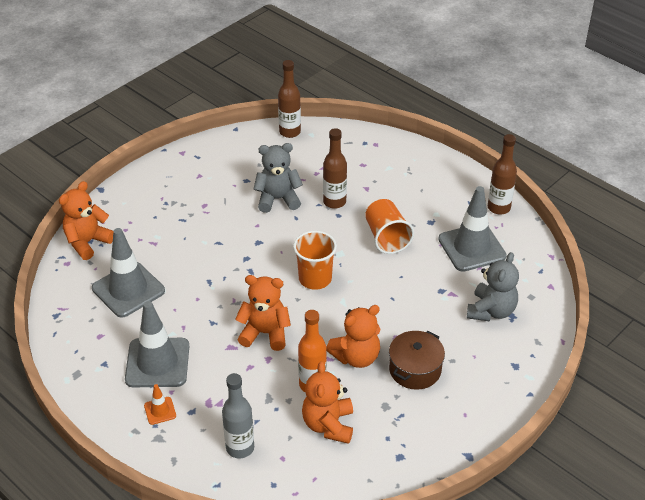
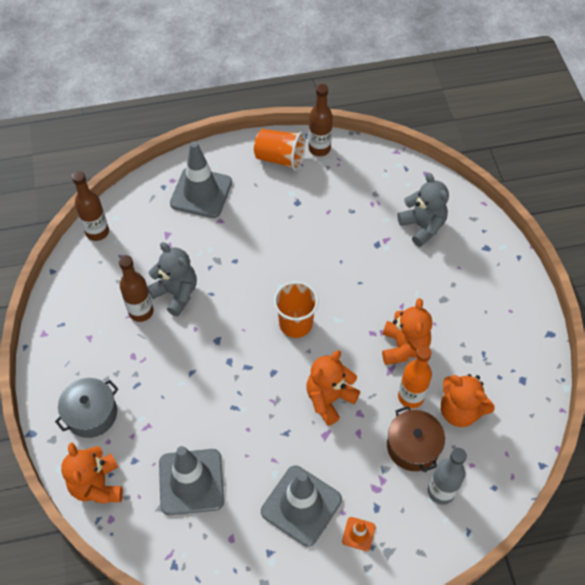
camera: 55 degrees left, 15 degrees up
grey teddy bear [253,143,303,213] -> grey teddy bear turned 105 degrees clockwise [147,242,197,316]
brown bottle [323,128,347,209] -> brown bottle moved to [119,255,153,322]
orange cup [365,199,414,254] -> orange cup moved to [254,129,306,171]
brown pot [389,331,445,390] -> brown pot moved to [387,406,445,472]
grey traffic cone [438,186,507,272] -> grey traffic cone moved to [170,141,232,218]
none -> grey pot [55,378,118,438]

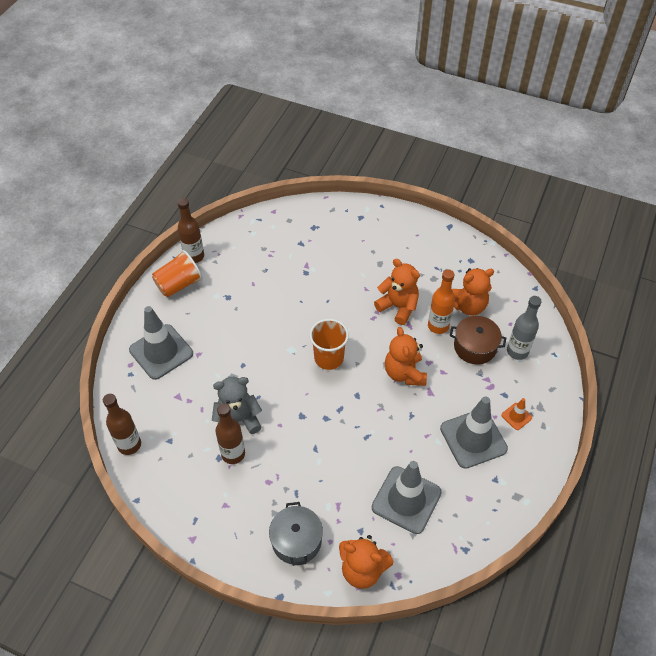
camera: 55 degrees left, 5 degrees down
grey teddy bear [397,173,449,247] -> none

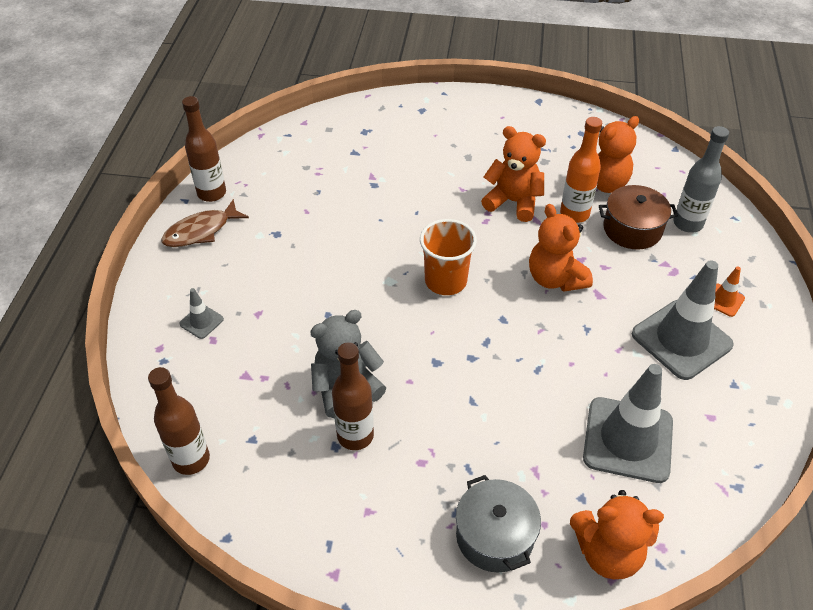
camera: 15 degrees left, 5 degrees down
grey traffic cone [129,306,193,380] -> grey traffic cone [179,288,224,339], size x0.45
orange cup [152,250,203,297] -> brown fish [161,199,249,247]

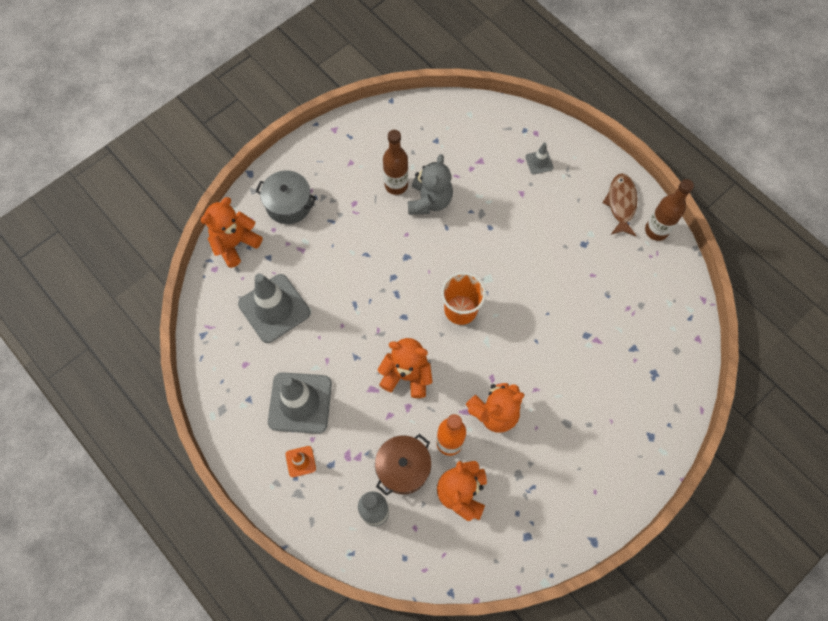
camera: 130 degrees right, 20 degrees up
brown bottle [148,367,210,475] -> none

